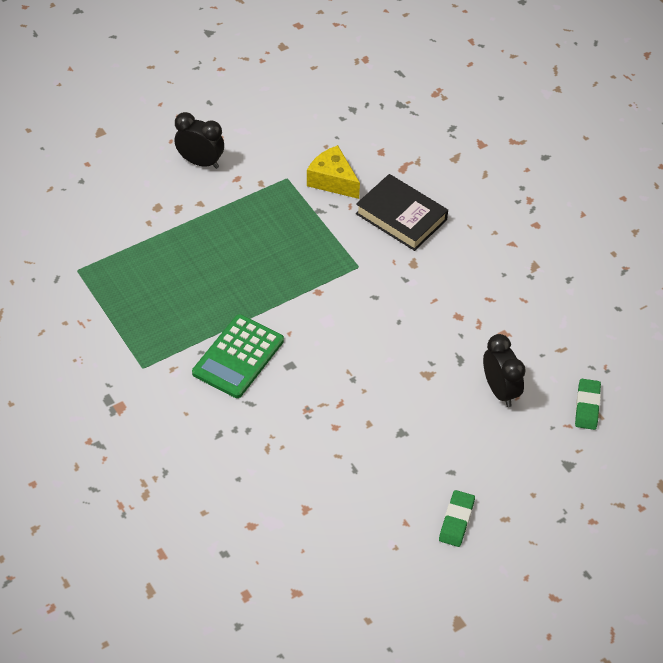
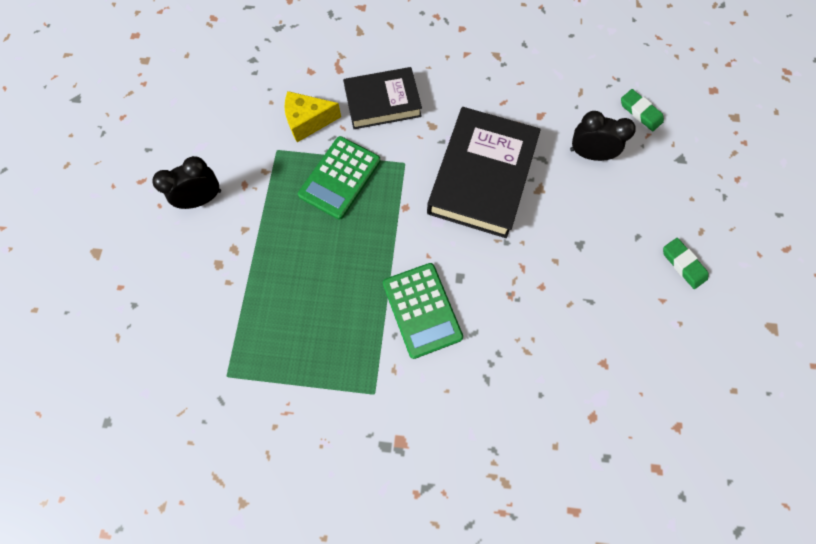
camera: 50 degrees left, 20 degrees up
none -> green calculator [298,136,381,220]
none -> black book [427,107,541,238]

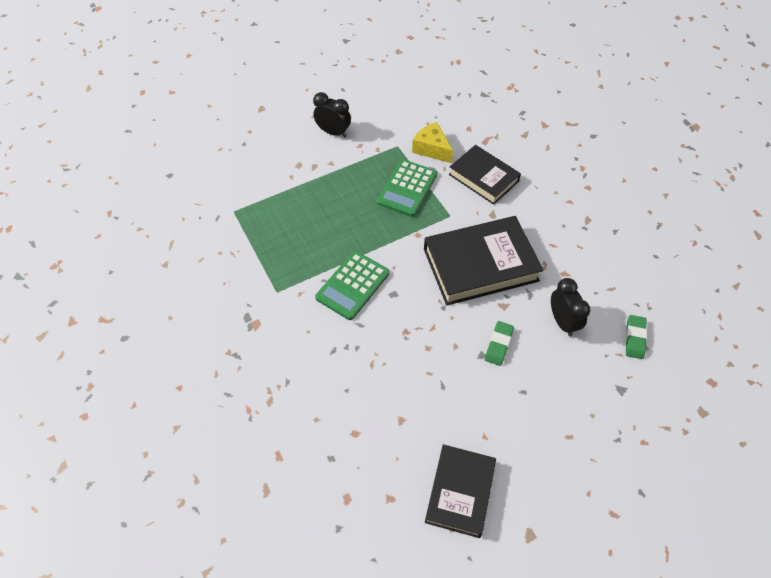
camera: 55 degrees right, 15 degrees down
green calculator [298,136,381,220] -> green calculator turned 60 degrees counterclockwise [377,159,438,217]
green eraser [663,238,708,289] -> green eraser moved to [485,321,514,366]
none -> black book [425,444,496,538]

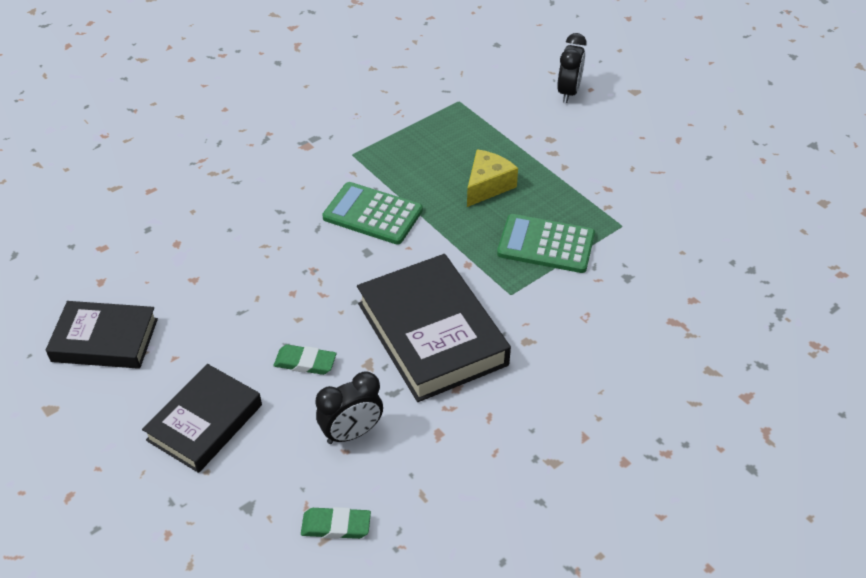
camera: 80 degrees right, 10 degrees down
black clock [313,92,351,137] -> black clock moved to [557,33,587,103]
yellow cheese [412,122,453,163] -> yellow cheese moved to [467,149,518,207]
black book [449,145,521,205] -> black book moved to [142,364,262,473]

